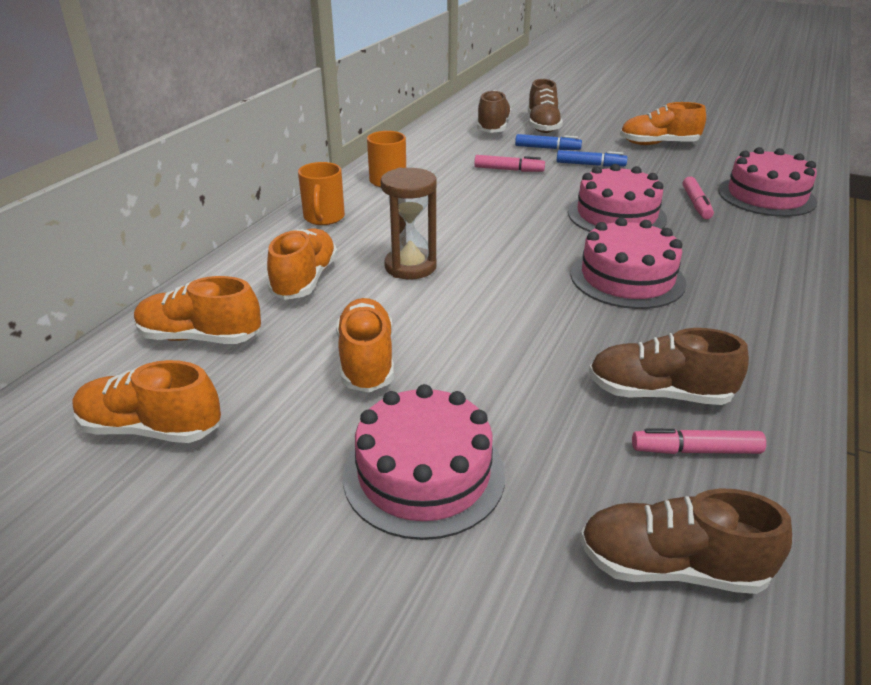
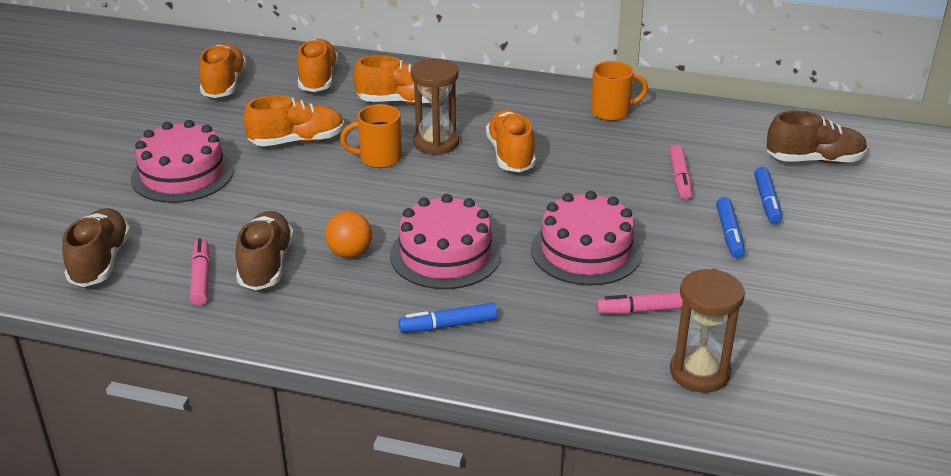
camera: 80 degrees right, 0 degrees up
orange mug [298,162,345,225] -> orange mug moved to [340,104,402,168]
brown shoe [528,79,563,133] -> none
orange shoe [620,102,706,145] -> orange shoe moved to [486,110,536,172]
pink cake [718,147,817,217] -> brown hourglass [670,269,745,393]
none -> orange ball [325,211,372,258]
none -> blue marker [399,303,497,333]

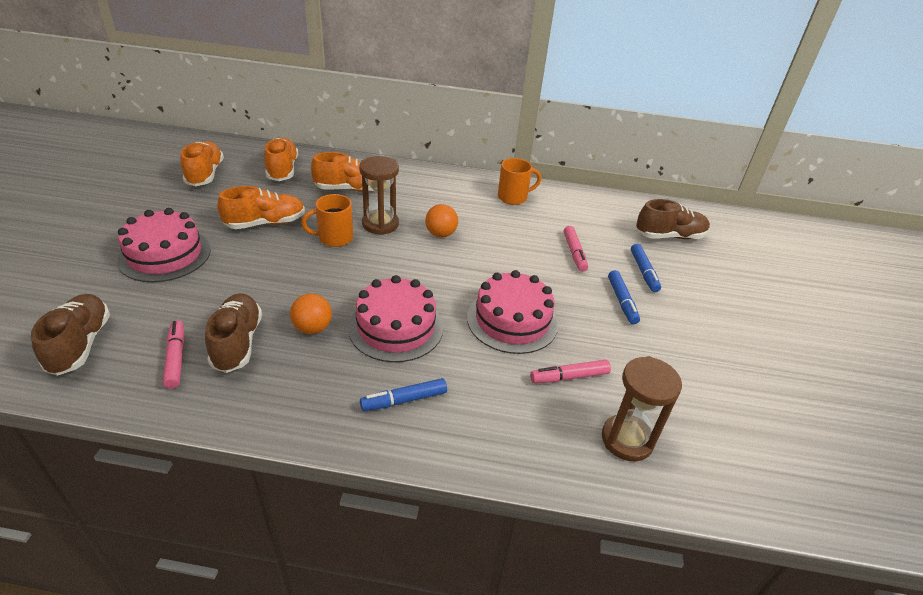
camera: 10 degrees left, 5 degrees up
orange shoe [486,110,536,172] -> orange ball [425,204,458,237]

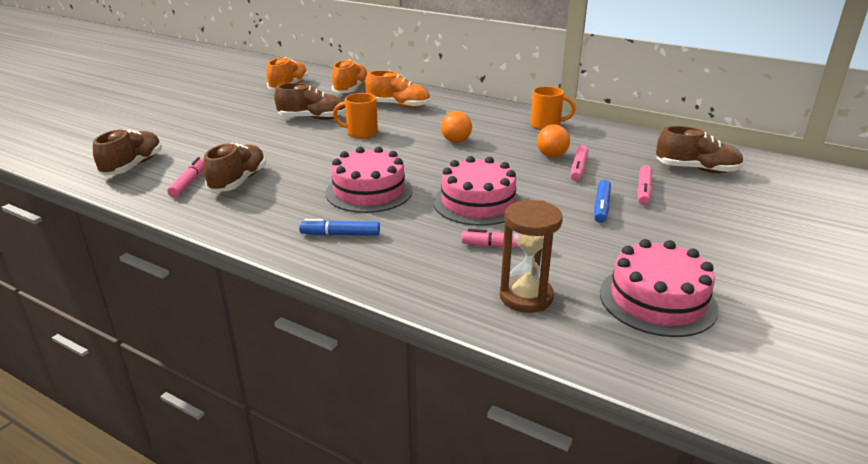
camera: 25 degrees right, 10 degrees down
pink cake [117,208,211,282] -> pink cake moved to [600,239,719,337]
orange shoe [217,186,305,229] -> brown shoe [274,83,346,120]
orange ball [290,293,332,334] -> orange ball moved to [537,125,570,158]
brown hourglass [359,156,399,235] -> none
blue marker [631,244,661,292] -> pink marker [637,165,652,205]

